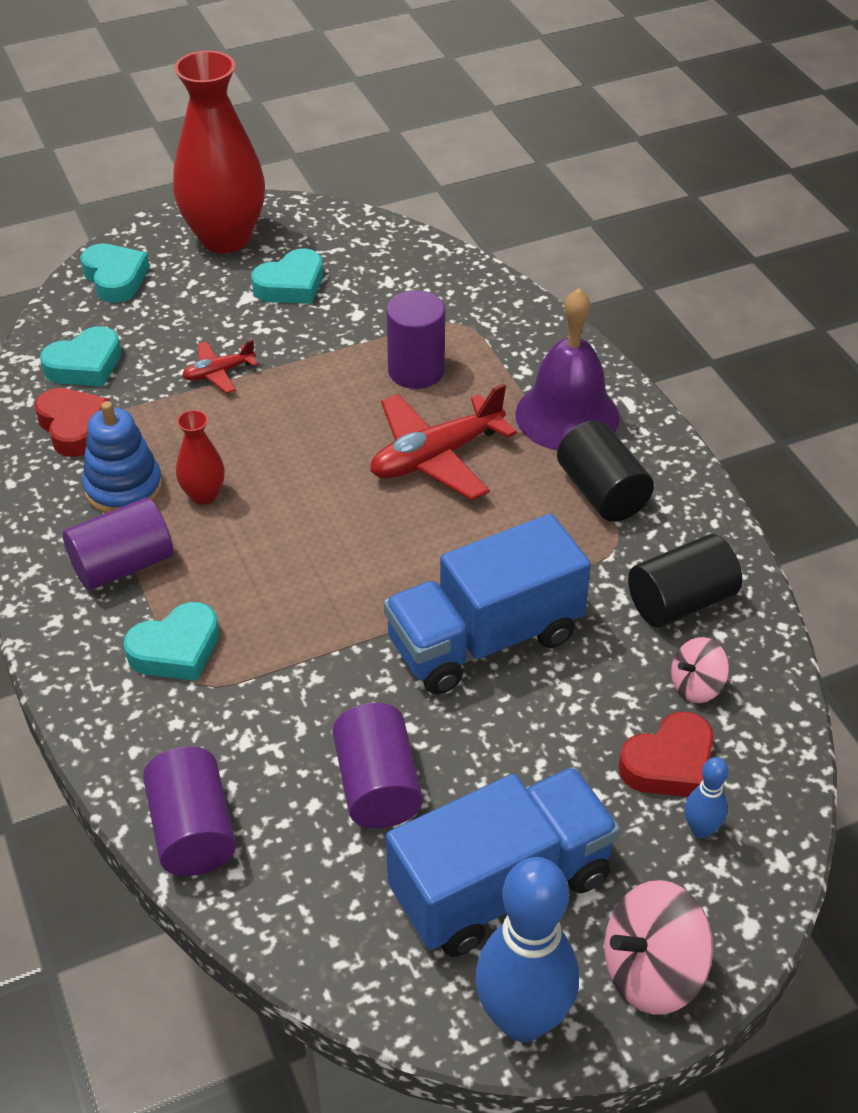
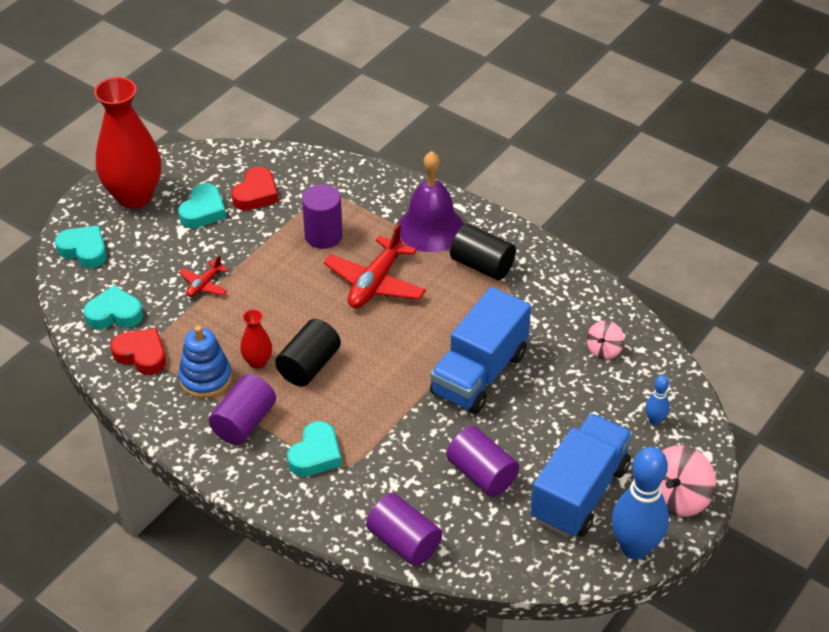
camera: 30 degrees left, 0 degrees up
turquoise heart [40,326,121,386] -> turquoise heart turned 120 degrees counterclockwise [84,285,143,329]
red heart [619,712,714,797] -> red heart moved to [231,167,278,211]
black cylinder [628,534,742,628] -> black cylinder moved to [275,319,341,386]

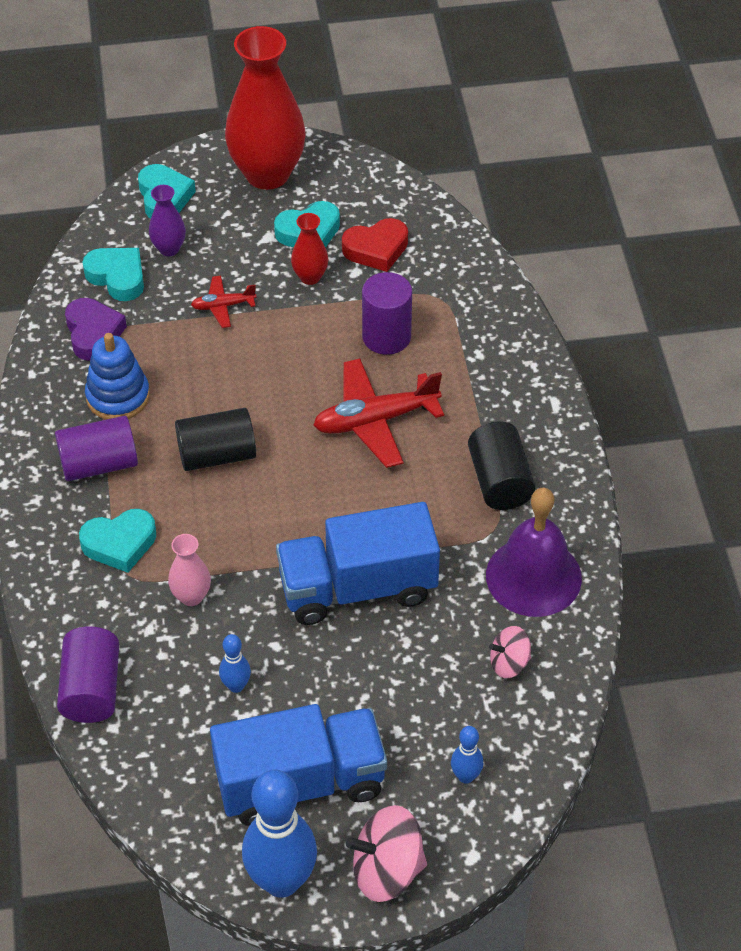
camera: 45 degrees right, 5 degrees up
red heart [111,328,166,375] -> purple heart [65,298,127,361]
red vase [240,309,272,369] -> red vase moved to [291,213,328,285]
purple bell [399,151,464,252] -> purple bell moved to [486,488,582,617]
purple cylinder [446,426,519,497] -> blue bowling pin [219,634,251,693]
none -> purple vase [149,185,186,256]
none -> pink vase [168,534,211,606]

